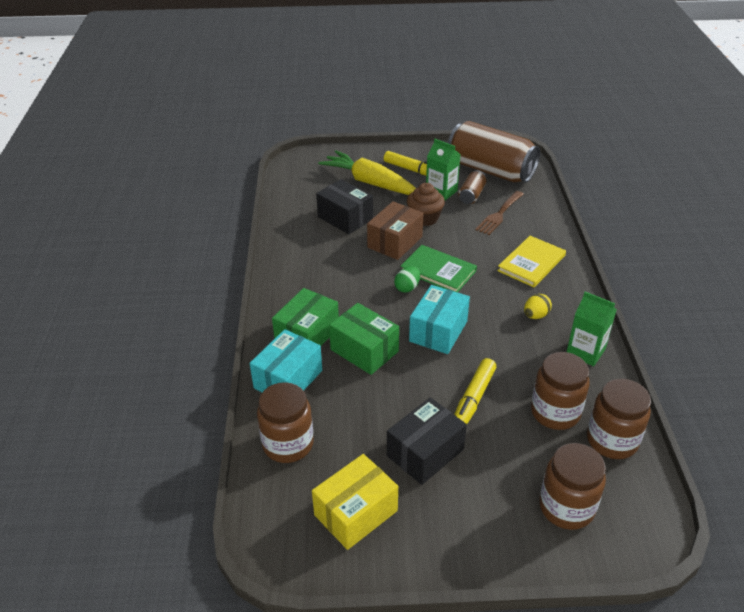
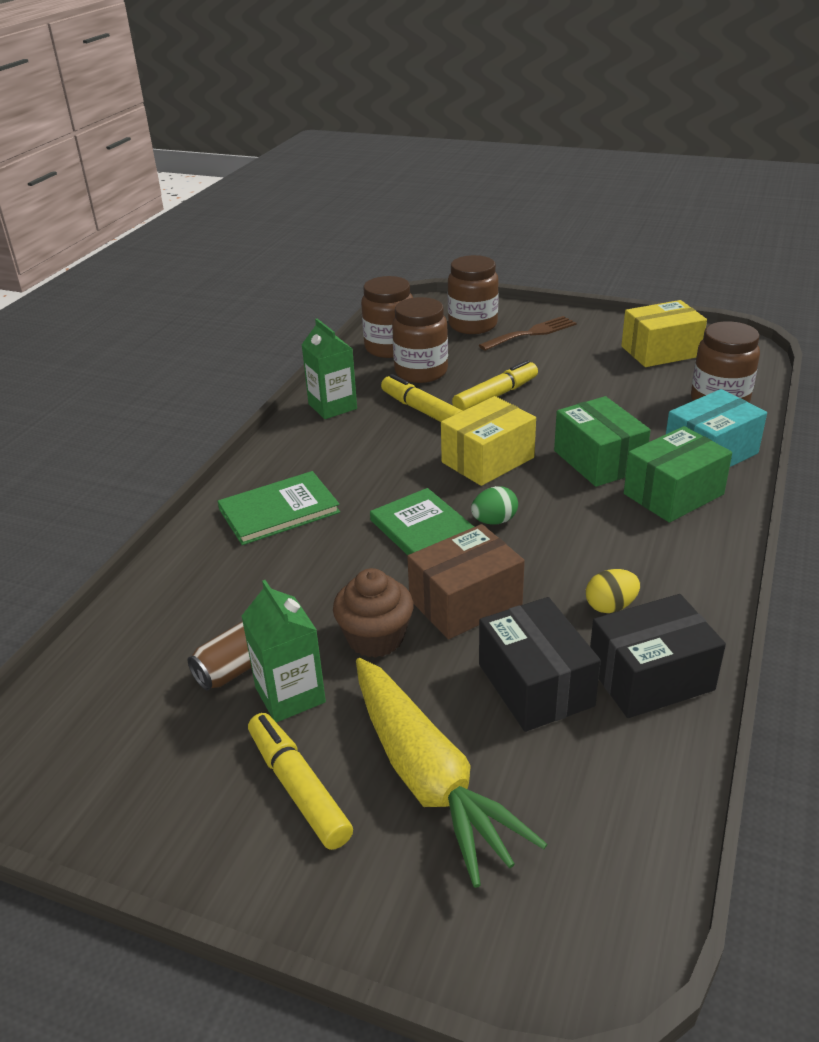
camera: 155 degrees left, 5 degrees down
black box [387,397,467,485] -> black box moved to [590,594,726,718]
turquoise box [409,285,470,354] -> yellow box [441,396,536,486]
brown can [448,121,540,183] -> none
brown fork [475,191,524,235] -> brown fork moved to [479,316,576,351]
yellow book [497,236,566,287] -> green book [218,471,340,545]
yellow egg [524,294,552,319] -> yellow egg moved to [586,569,640,613]
none -> yellow marker [381,374,463,422]

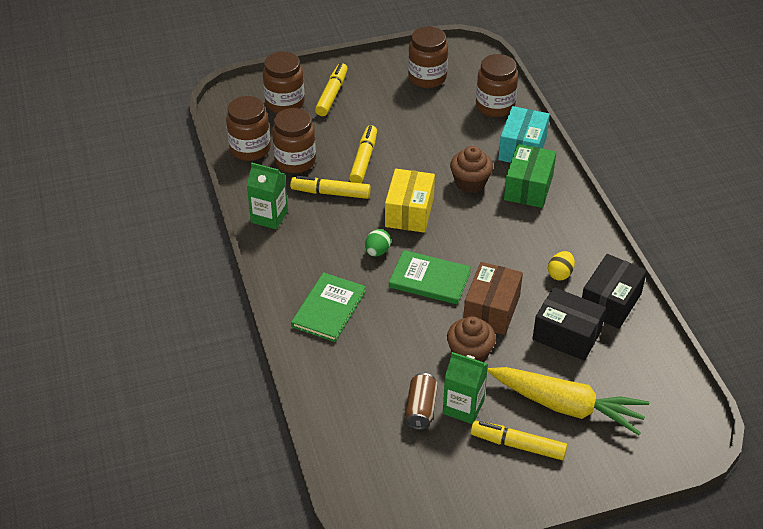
camera: 40 degrees left, 10 degrees up
green egg [471,486,518,525] -> green egg moved to [365,229,391,257]
brown fork [479,316,576,351] -> yellow marker [315,63,348,116]
green box [554,396,651,487] -> brown cupcake [450,146,493,193]
yellow box [621,300,707,367] -> brown jar [408,26,448,88]

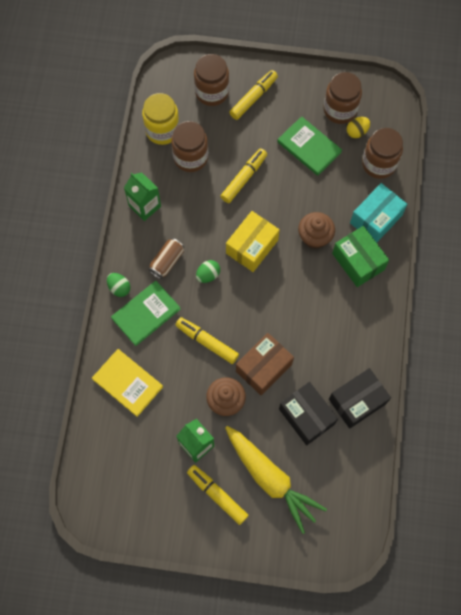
camera: 25 degrees right, 25 degrees up
brown jar [226,96,271,161] -> yellow jar [142,93,180,145]
yellow marker [290,176,371,199] -> yellow marker moved to [175,317,239,364]
green book [389,250,471,304] -> green book moved to [277,116,342,176]
brown can [405,373,438,430] -> brown can moved to [148,238,184,279]
green box [504,144,556,208] -> green box turned 75 degrees counterclockwise [332,226,389,287]
yellow egg [548,251,575,280] -> yellow egg moved to [347,117,370,138]
none -> yellow book [92,349,163,417]
none -> green egg [107,273,130,297]

